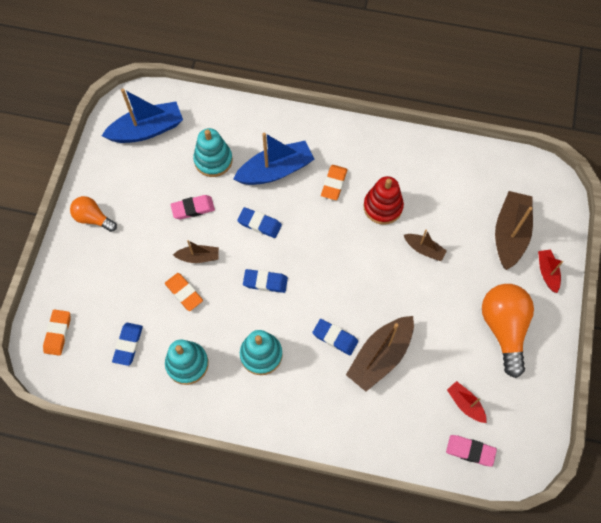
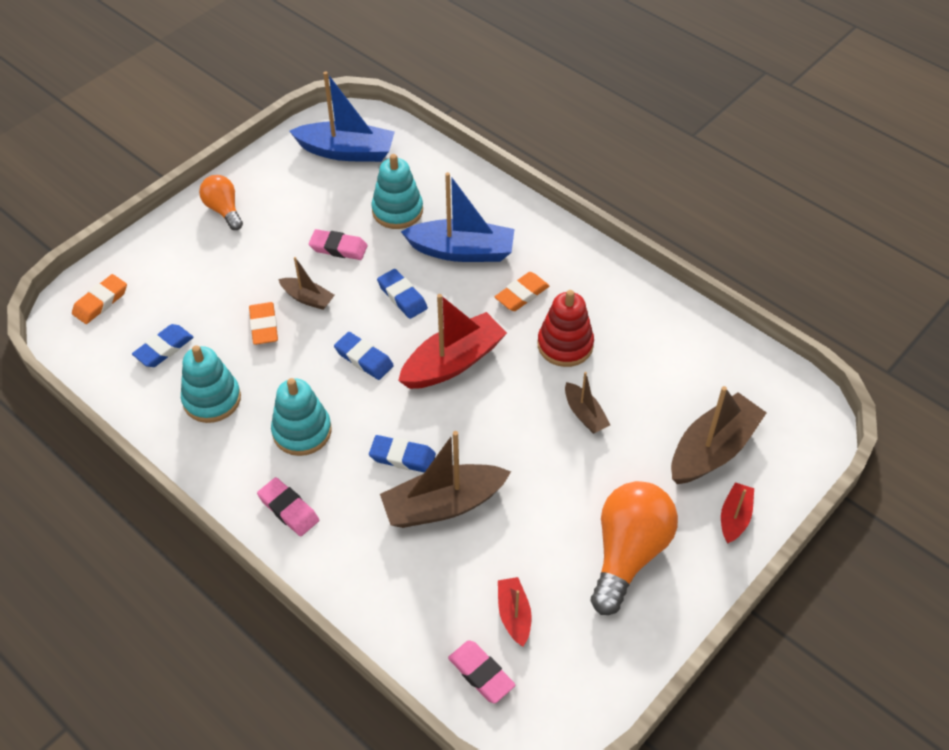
camera: 30 degrees right, 15 degrees down
blue eraser [312,319,358,355] -> blue eraser turned 45 degrees counterclockwise [369,435,436,473]
none -> pink eraser [257,477,319,536]
none -> red boat [398,294,507,389]

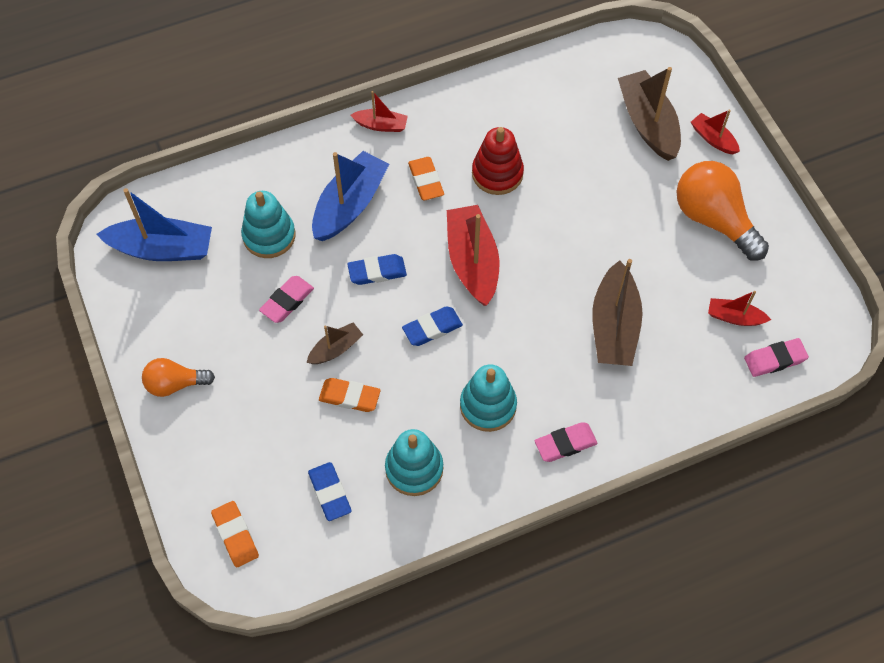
camera: 65 degrees left, 10 degrees up
blue boat [289,71,395,162] -> blue boat turned 60 degrees clockwise [96,188,212,261]
blue eraser [369,435,436,473] -> none
brown boat [565,372,610,434] -> none
none -> red boat [351,91,408,132]

